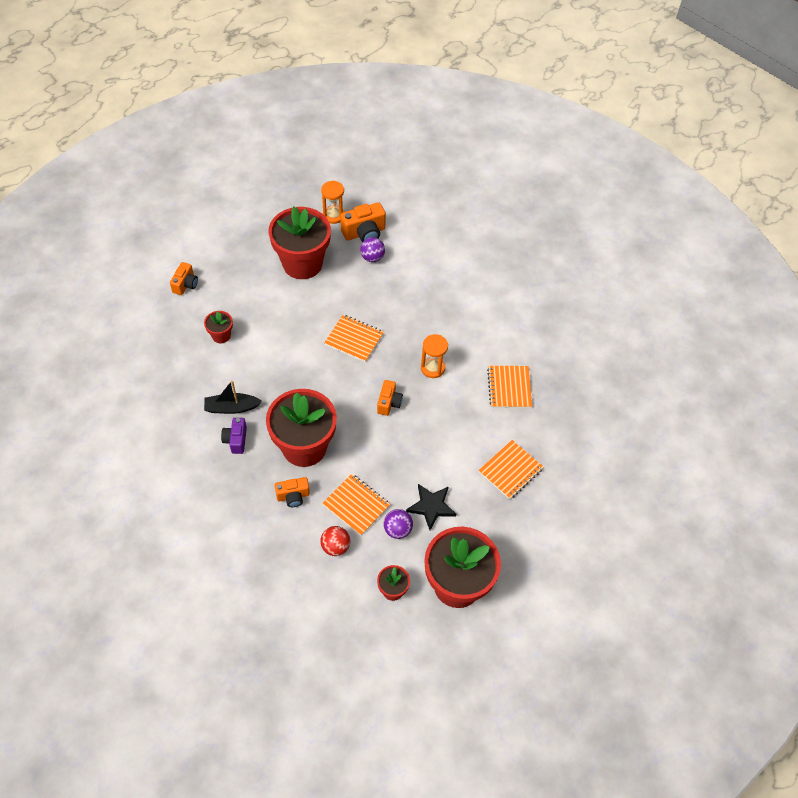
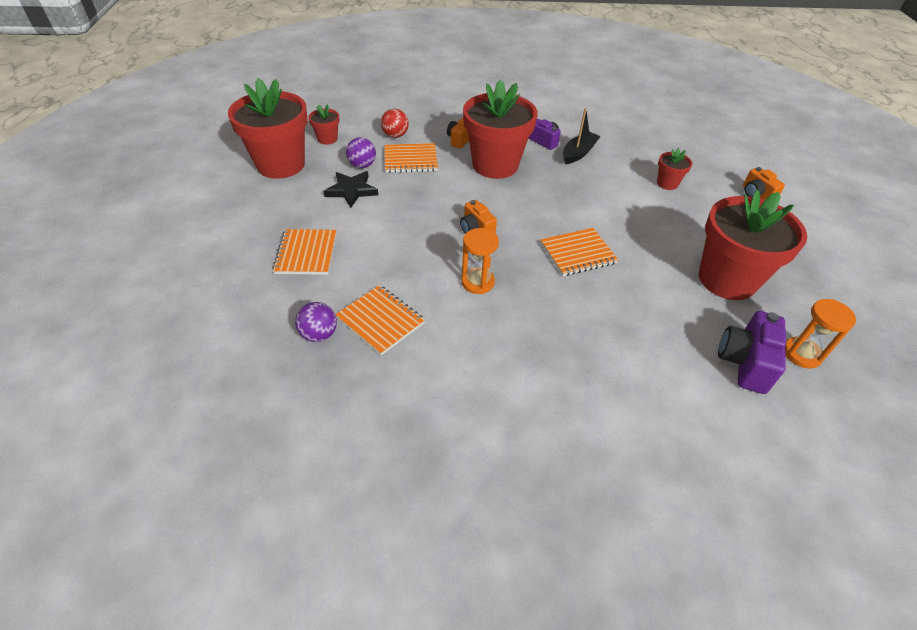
camera: 135 degrees right, 10 degrees down
orange camera [340,202,386,242] -> purple camera [718,311,786,394]
purple ball [360,237,385,262] -> purple ball moved to [295,302,337,342]

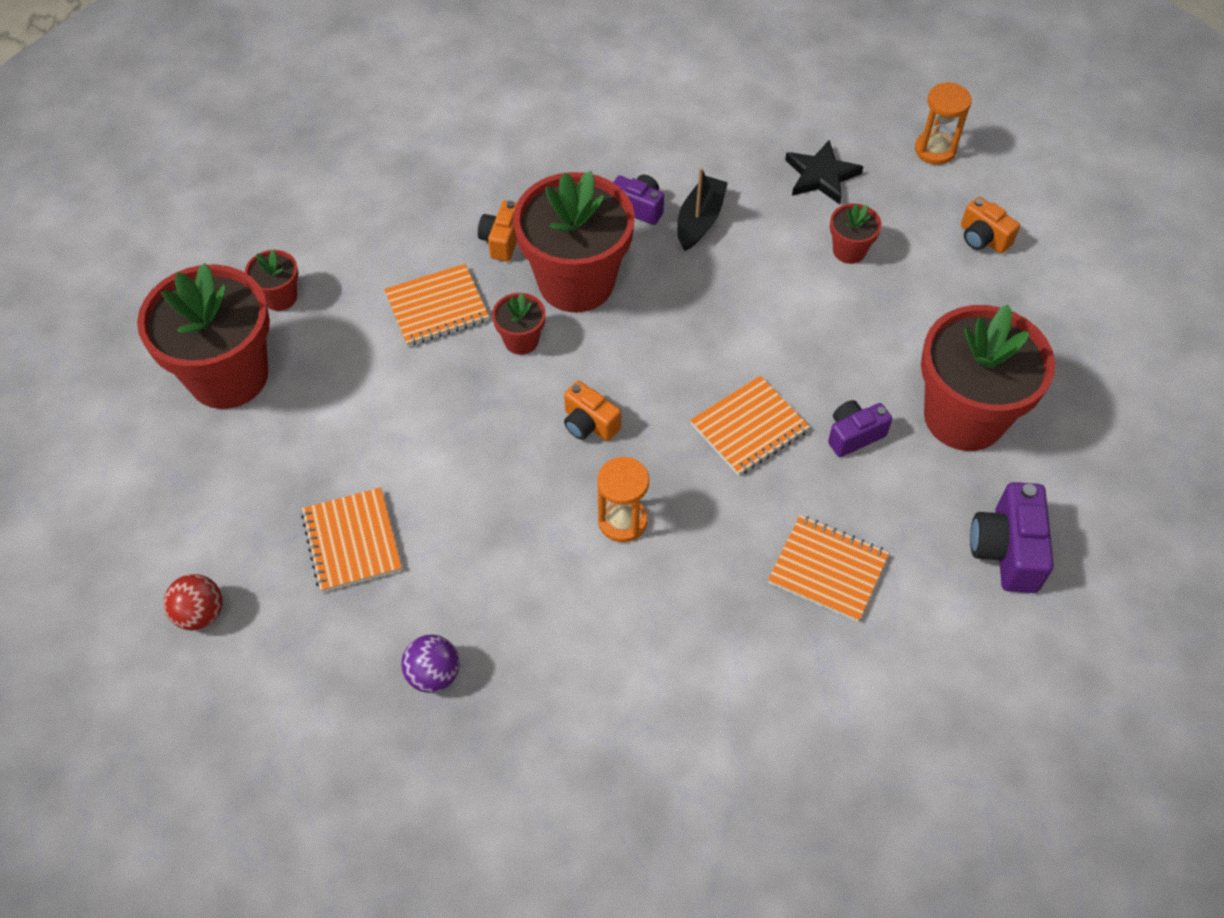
camera: 15 degrees left, 10 degrees up
black star [323,171,378,208] -> black star moved to [785,140,863,204]
orange notebook [335,285,425,355] -> orange notebook moved to [768,515,889,622]
purple ball [346,137,376,168] -> none
red ball [381,109,409,138] -> red ball moved to [164,574,222,630]
orange hourglass [785,299,856,368] -> orange hourglass moved to [915,82,972,165]
none -> red flower pot [492,293,545,355]
none -> purple camera [828,400,892,457]

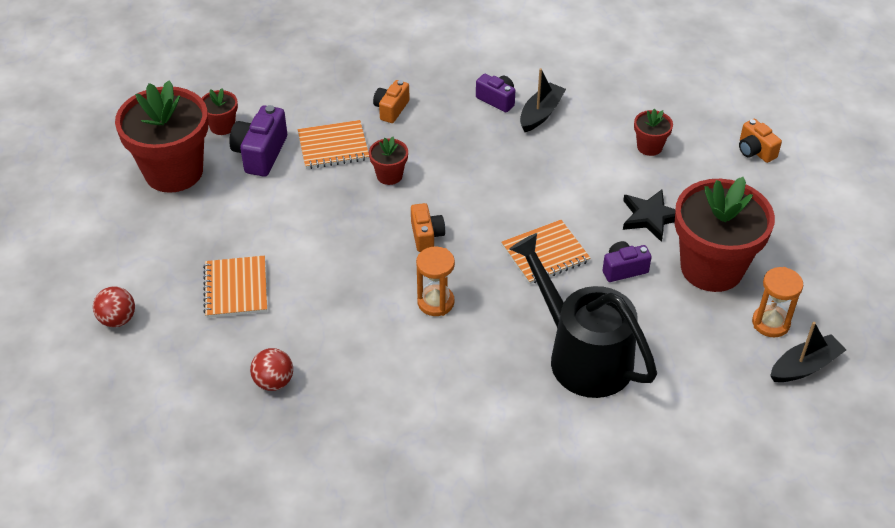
camera: 10 degrees right, 10 degrees down
purple ball [401,635,459,693] -> red ball [250,348,293,391]
red flower pot [513,171,635,312] -> none
orange camera [564,381,621,441] -> orange camera turned 150 degrees counterclockwise [411,203,445,252]
orange notebook [768,515,889,622] -> black watering can [509,233,657,398]
black star [785,140,863,204] -> black star moved to [623,190,676,242]
orange hourglass [915,82,972,165] -> orange hourglass moved to [752,267,803,337]
purple camera [970,482,1054,593] -> purple camera moved to [229,105,287,177]
none -> black boat [770,322,846,382]

